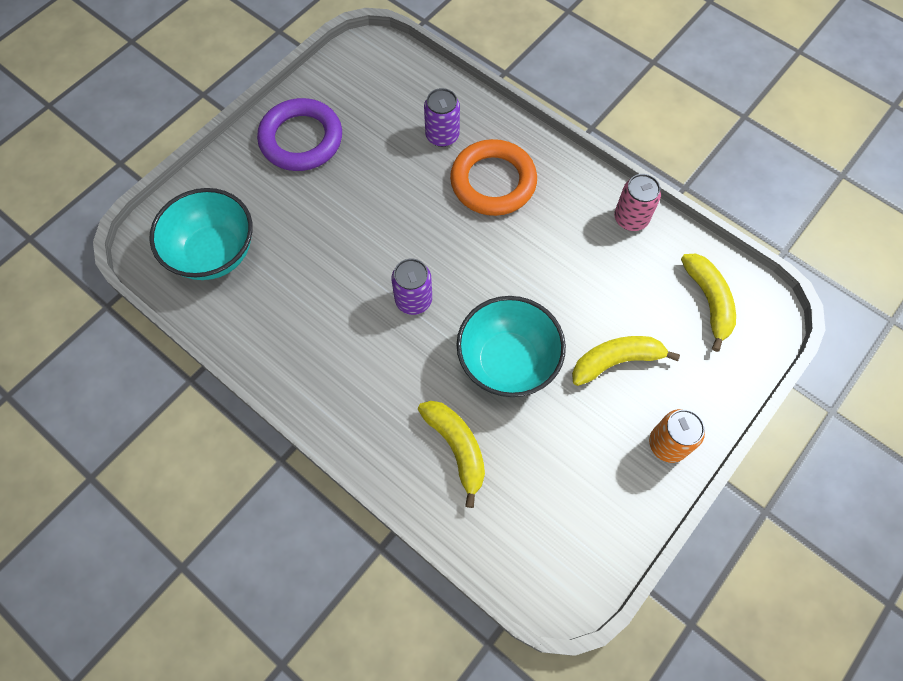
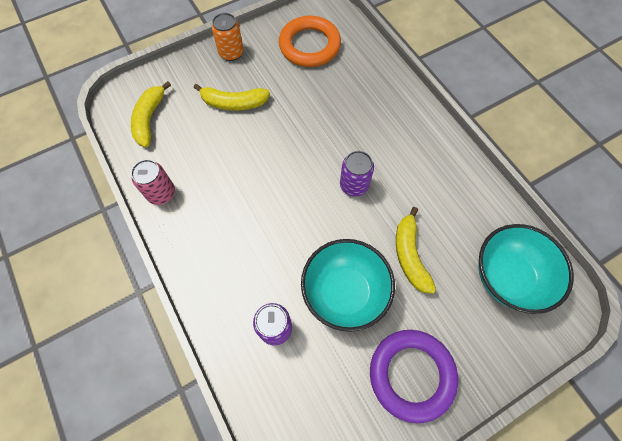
camera: 160 degrees left, 0 degrees up
yellow banana [418,401,485,508] -> yellow banana moved to [396,207,436,294]
orange ring [450,139,537,216] -> orange ring moved to [279,16,341,67]
turquoise bowl [456,296,566,397] -> turquoise bowl moved to [301,239,395,332]

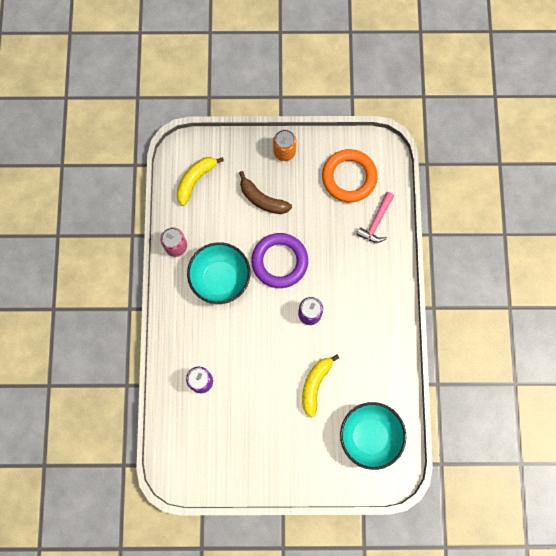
camera: 30 degrees right, 10 degrees up
yellow banana [194,84,270,111] -> brown banana [239,171,292,214]
turquoise bowl [301,239,395,332] -> turquoise bowl moved to [187,242,250,304]
purple ring [370,330,458,423] -> purple ring moved to [251,233,308,288]
none -> pink hammer [356,192,394,243]

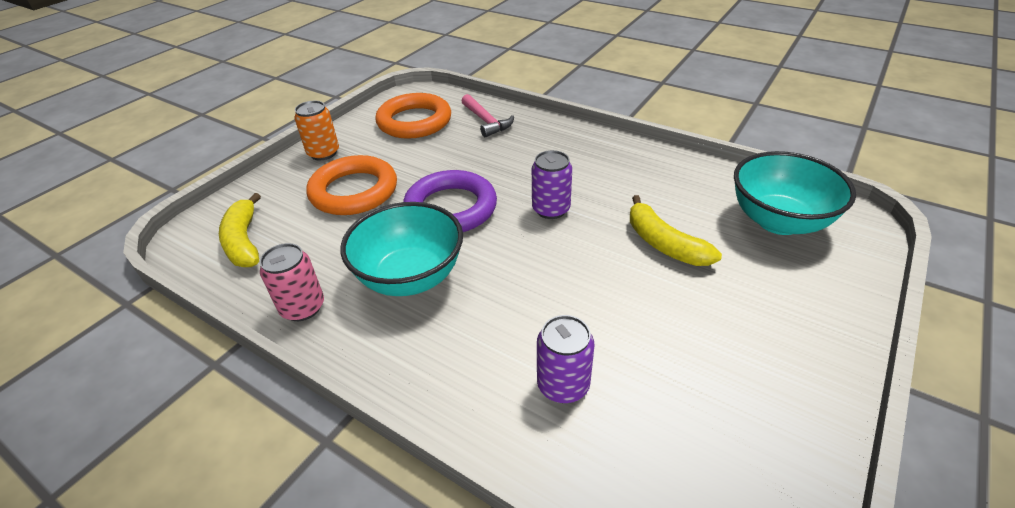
camera: 55 degrees left, 35 degrees down
brown banana [239,171,292,214] -> orange ring [306,155,397,215]

